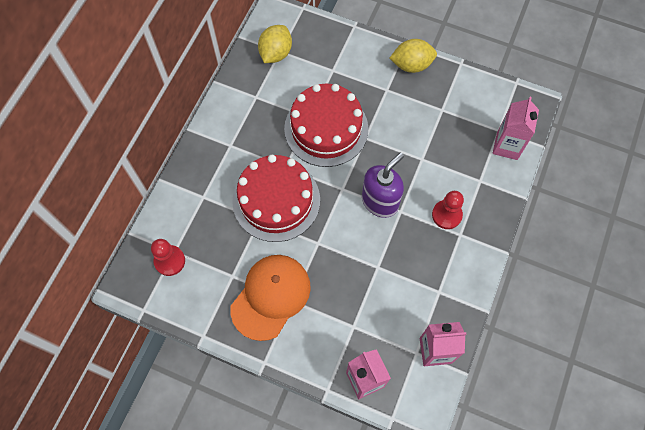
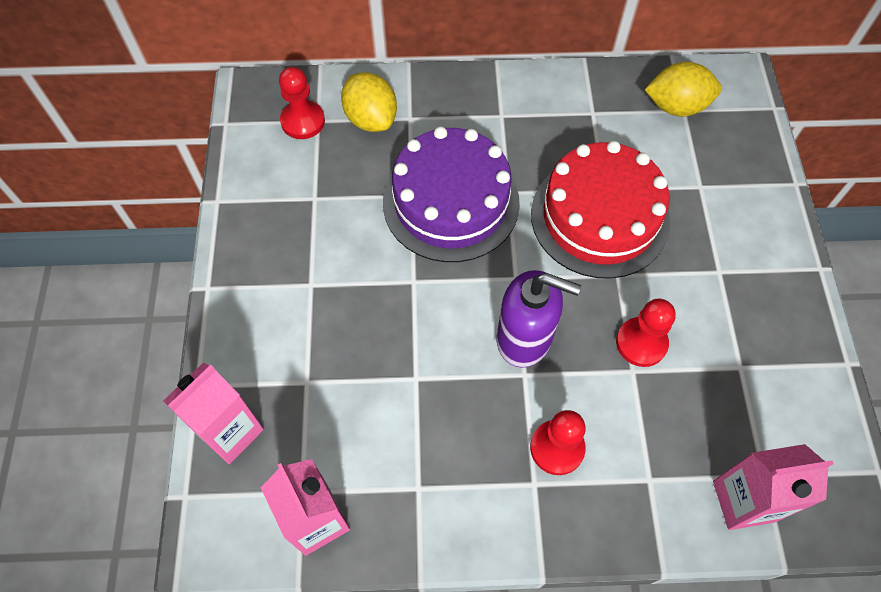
camera: 65 degrees right, 5 degrees down
orange cap [230,255,311,341] -> none
red cake [232,155,320,242] -> purple cake [383,127,520,262]
yellow lemon [390,39,437,73] -> yellow lemon moved to [341,72,397,132]
none -> red pawn [616,299,676,367]

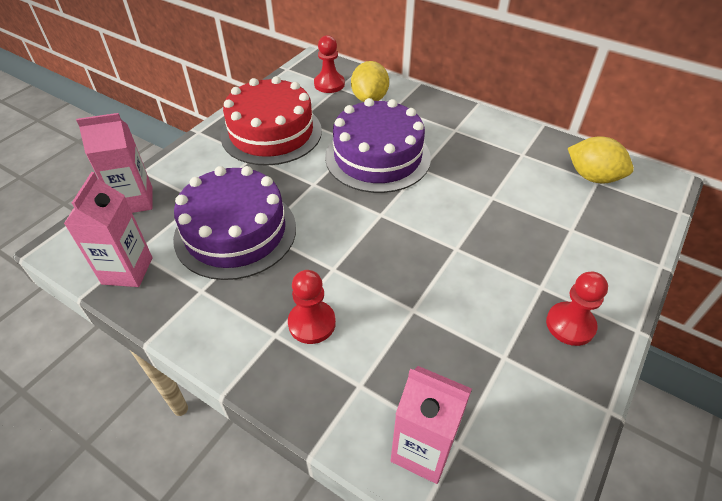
camera: 35 degrees right, 15 degrees down
purple soap dispenser [497,270,581,368] -> none
red cake [531,141,670,279] -> red cake moved to [221,76,322,166]
red pawn [616,299,676,367] -> red pawn moved to [546,272,608,346]
none -> purple cake [173,166,296,280]

